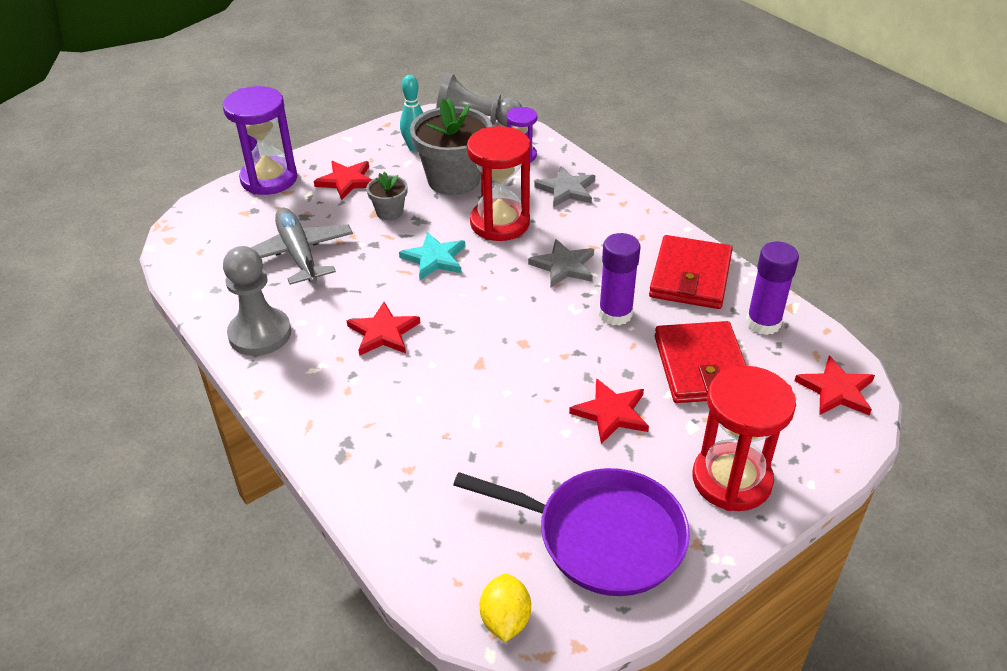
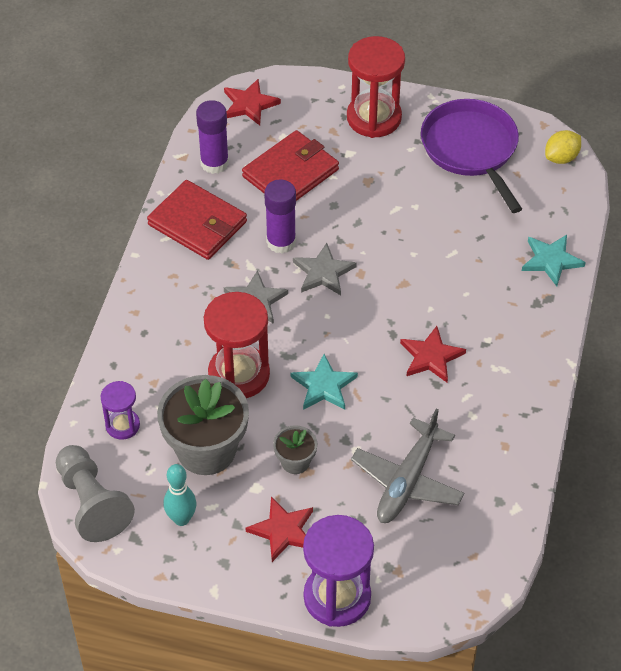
camera: 130 degrees left, 10 degrees up
grey pawn [223,246,291,356] -> none
grey star [534,166,595,207] -> grey star moved to [293,243,357,295]
red star [569,378,649,444] -> none
red wallet [649,235,733,309] -> red wallet turned 60 degrees clockwise [147,180,247,260]
none -> turquoise star [522,235,586,286]

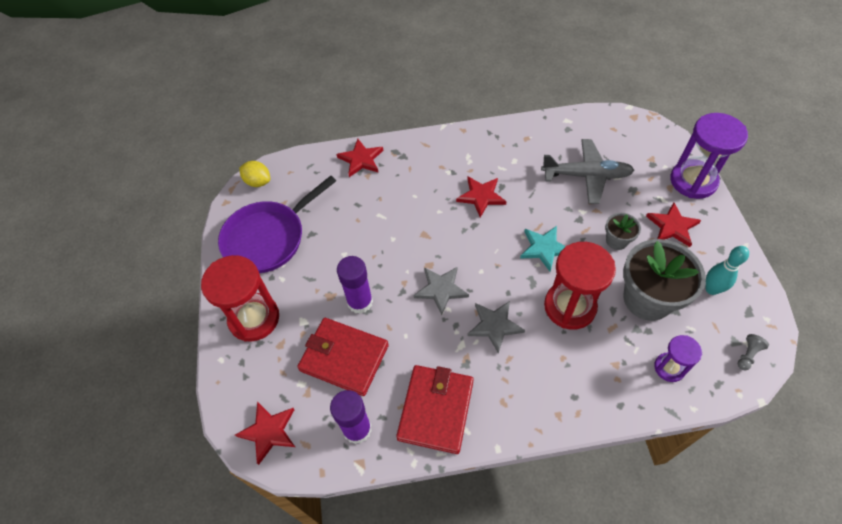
camera: 110 degrees left, 5 degrees up
grey pawn [56,445,135,542] -> grey pawn [738,334,769,370], size x0.41
purple glue stick [264,179,296,254] -> purple glue stick moved to [337,256,373,314]
turquoise star [522,235,586,286] -> red star [336,139,383,177]

